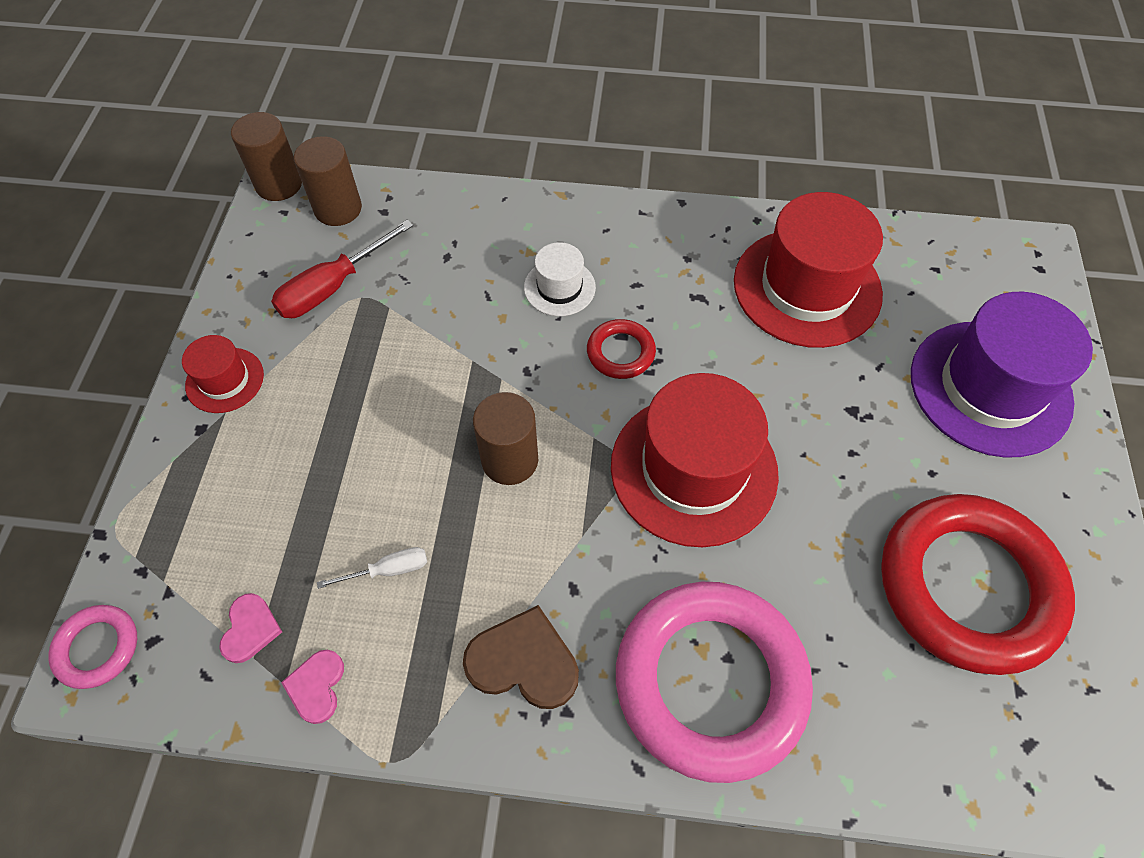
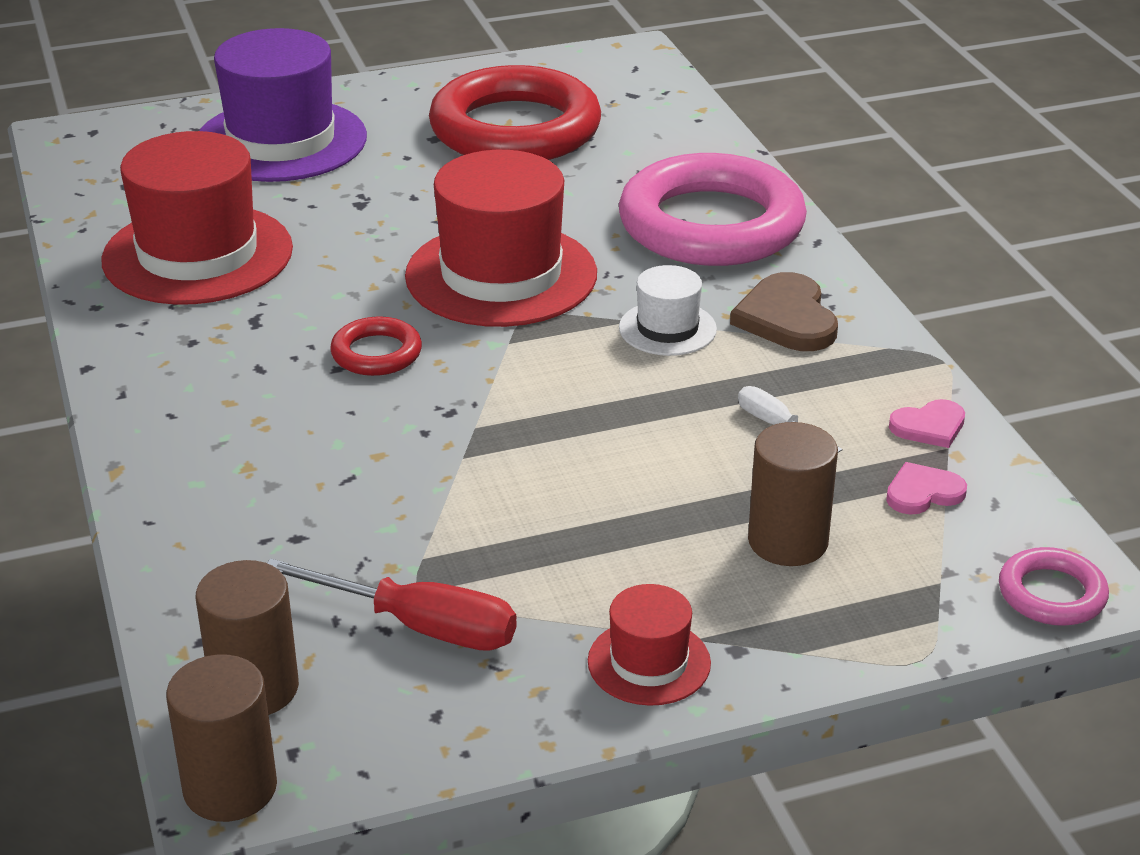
camera: 115 degrees left, 25 degrees down
brown cylinder [473,392,538,485] -> brown cylinder moved to [748,422,838,566]
white hat [524,242,596,316] -> white hat moved to [619,265,717,356]

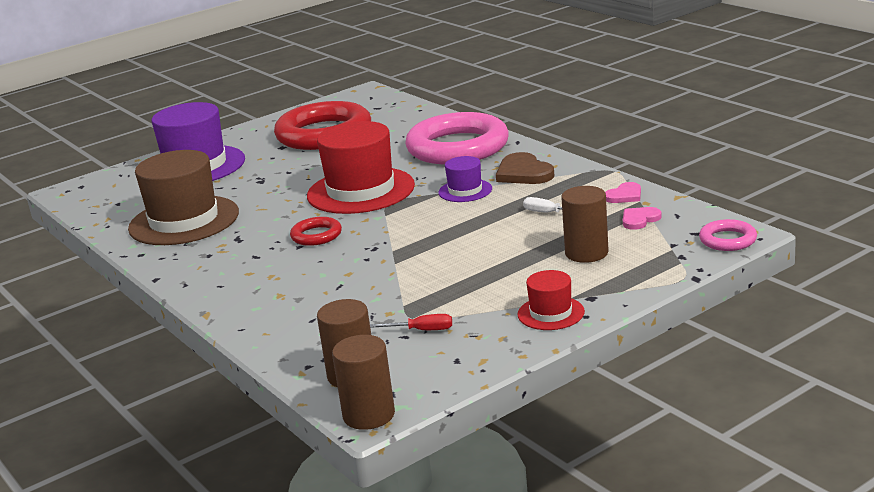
camera: 15 degrees left, 10 degrees down
red hat [101,131,293,305] -> brown hat [128,150,239,245]
red screwdriver [267,559,517,651] -> red screwdriver [370,314,452,330], size x0.55
white hat [619,265,717,356] -> purple hat [438,156,492,202]

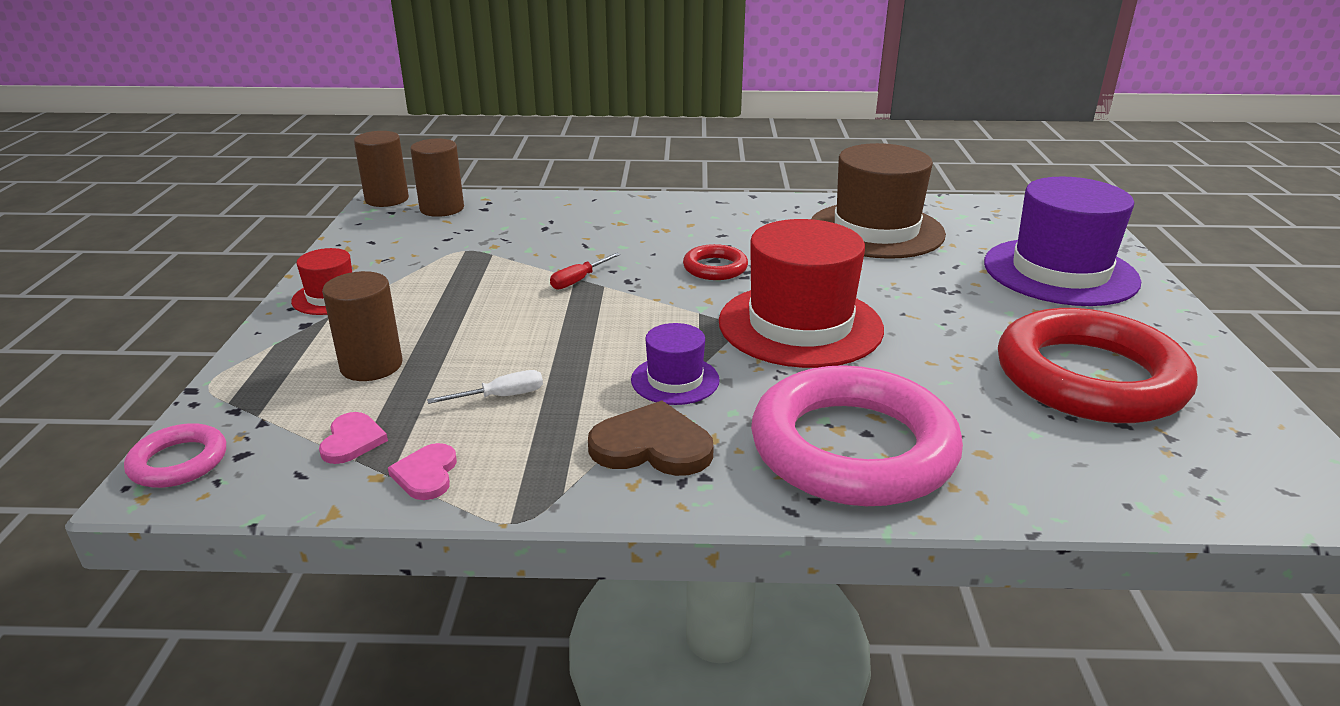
camera: 125 degrees right, 5 degrees up
red screwdriver [370,314,452,330] -> red screwdriver moved to [550,253,621,290]

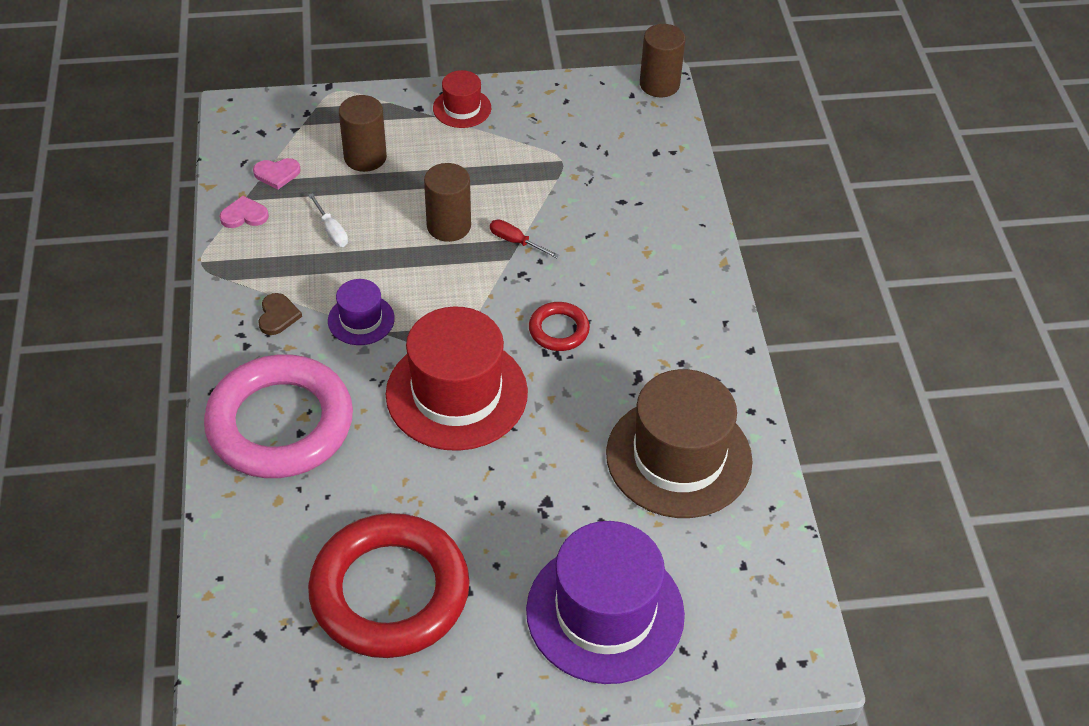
camera: 80 degrees right, 20 degrees up
pink ring [124,423,226,488] -> none
brown cylinder [410,139,464,217] -> brown cylinder moved to [424,163,471,242]
brown heart [588,400,714,476] -> brown heart [258,293,302,335], size x0.60

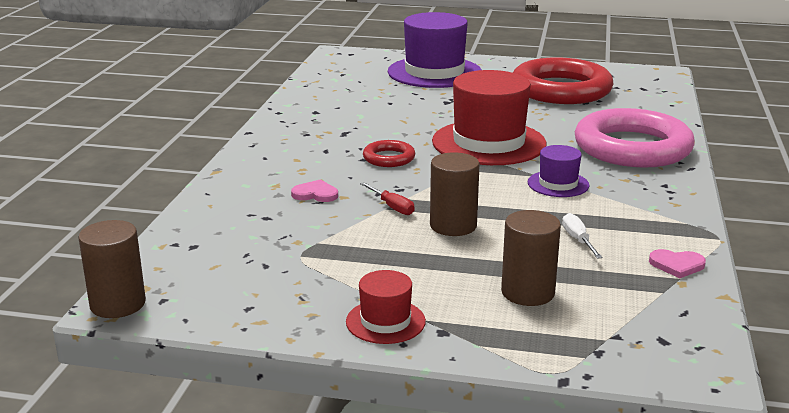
camera: 160 degrees left, 25 degrees down
pink heart [253,158,301,189] -> pink heart moved to [291,179,338,202]
brown heart [258,293,302,335] -> none
brown hat [606,369,753,518] -> none

